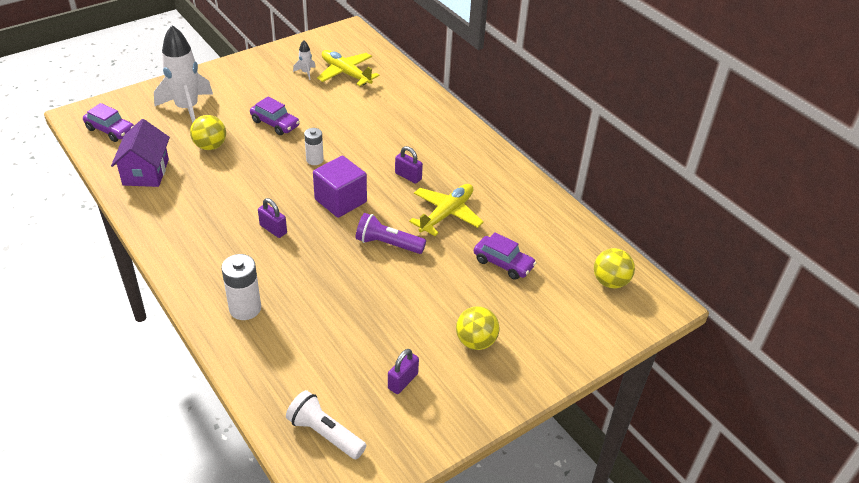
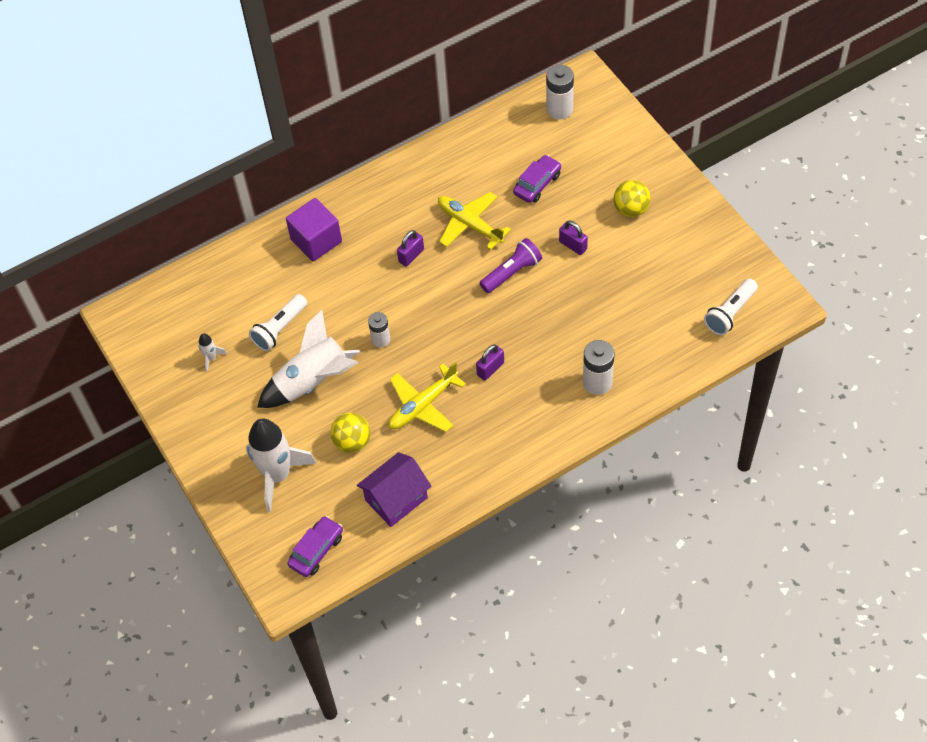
camera: 80 degrees left, 15 degrees up
purple house [111,119,170,187] -> purple house turned 45 degrees counterclockwise [357,452,431,527]
purple car [250,96,300,135] -> white rocket [257,310,360,408]
purple cube [313,156,367,218] -> purple cube moved to [286,198,342,261]
yellow plane [317,50,379,86] -> yellow plane moved to [388,362,466,432]
purple flashlight [356,213,426,254] -> purple flashlight turned 150 degrees counterclockwise [480,238,542,293]
purple padlock [388,349,419,394] -> purple padlock moved to [559,221,588,255]
yellow ball [594,248,635,289] -> white battery [546,65,574,120]
none -> white flashlight [249,294,307,351]

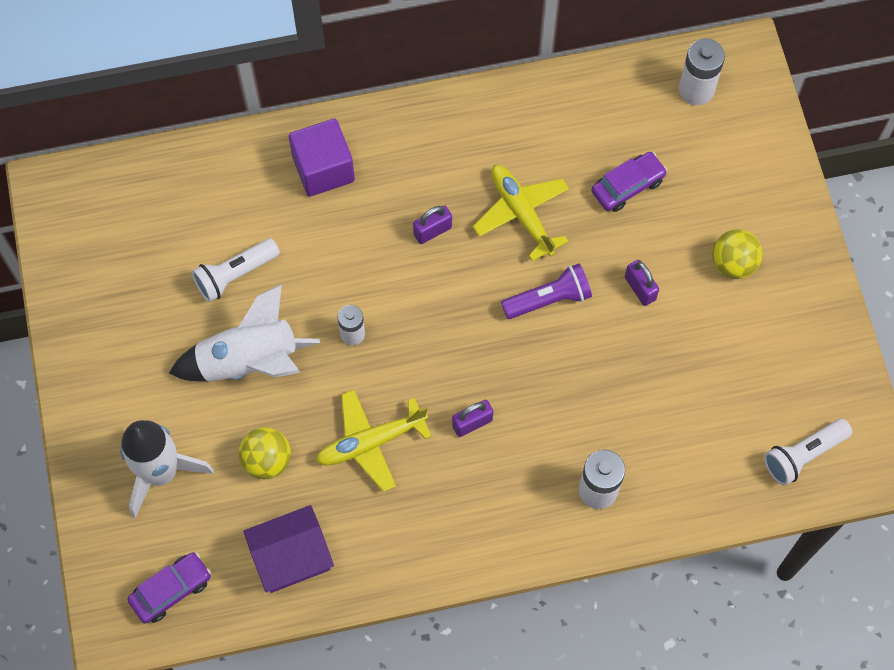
camera: 15 degrees right, 10 degrees up
white rocket [198,333,227,372] -> none

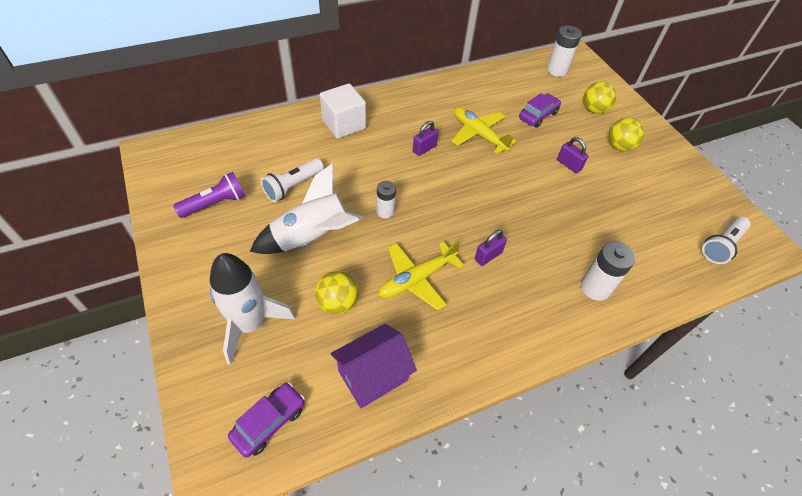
camera: 15 degrees left, 15 degrees down
purple cube [289,119,355,197] -> white cube [320,83,366,139]
purple flashlight [501,263,592,319] -> purple flashlight moved to [173,172,245,218]
none -> yellow ball [583,81,616,114]

